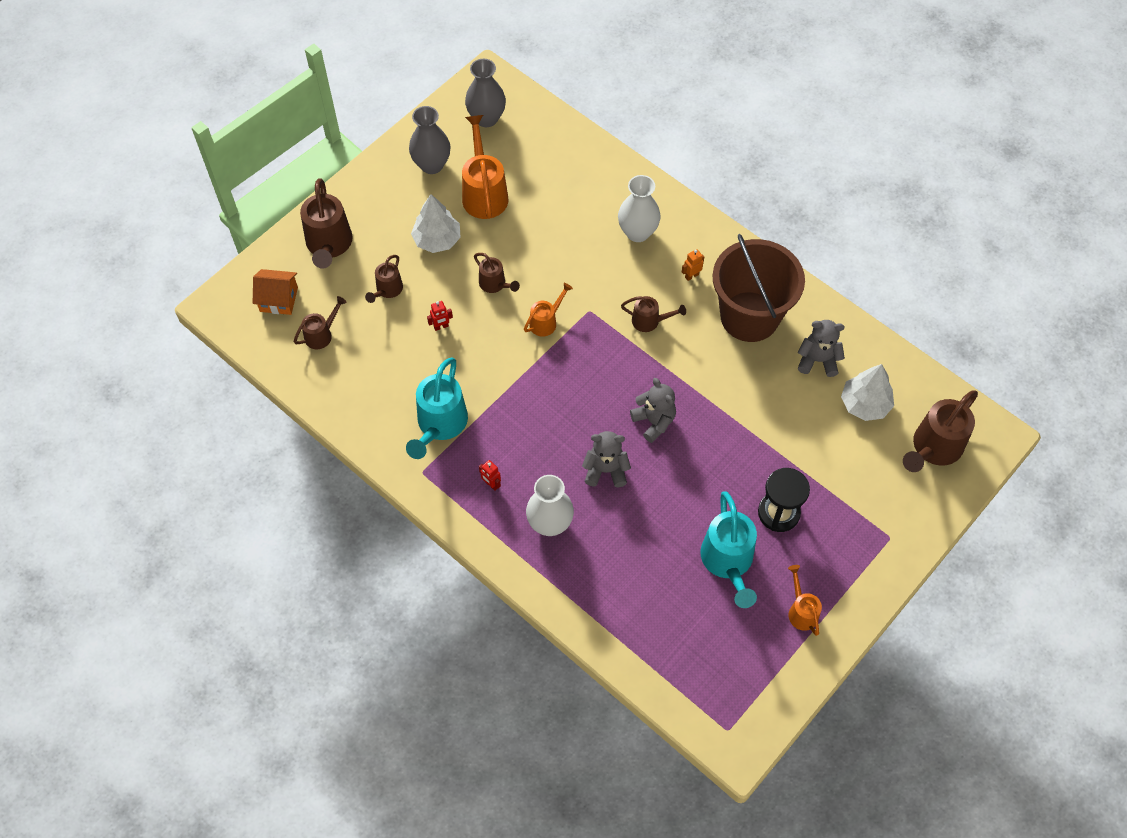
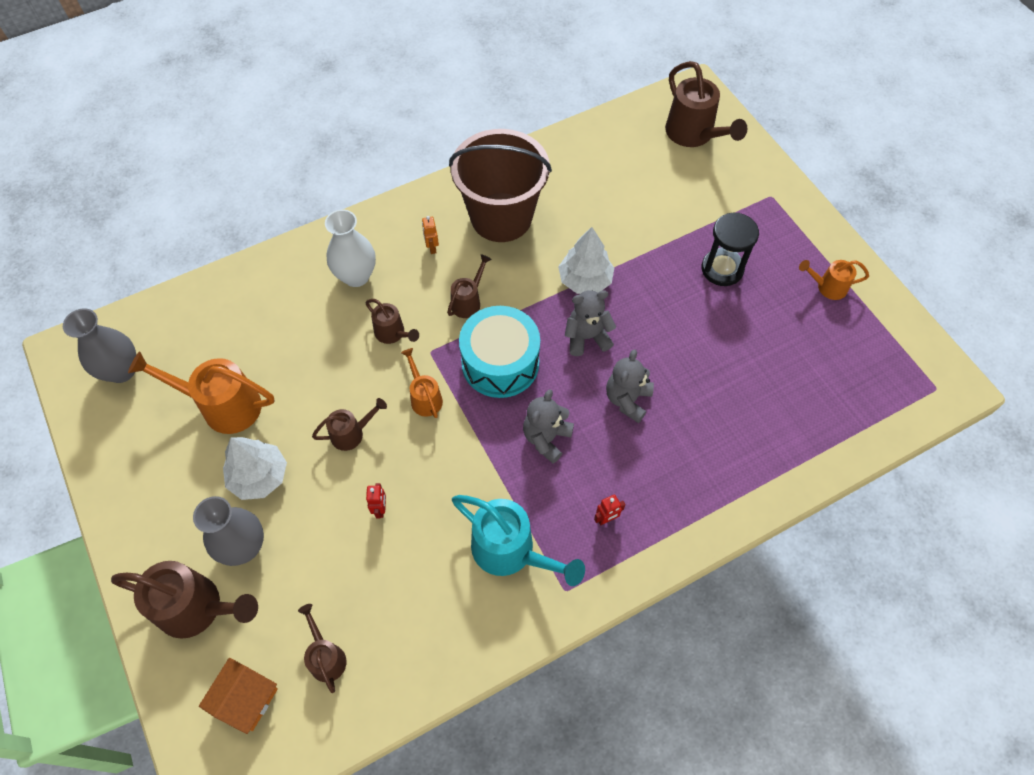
camera: 70 degrees left, 0 degrees up
brown watering can [365,255,403,303] -> brown watering can moved to [365,299,419,344]
grey vase [409,106,451,174] -> grey vase moved to [193,496,264,566]
white vase [526,475,574,536] -> none
turquoise watering can [700,491,757,608] -> none
grey teddy bear [798,320,845,377] -> grey teddy bear moved to [523,389,574,464]
white tree [841,364,894,421] -> white tree moved to [558,227,614,294]
none -> turquoise drum [459,306,540,398]

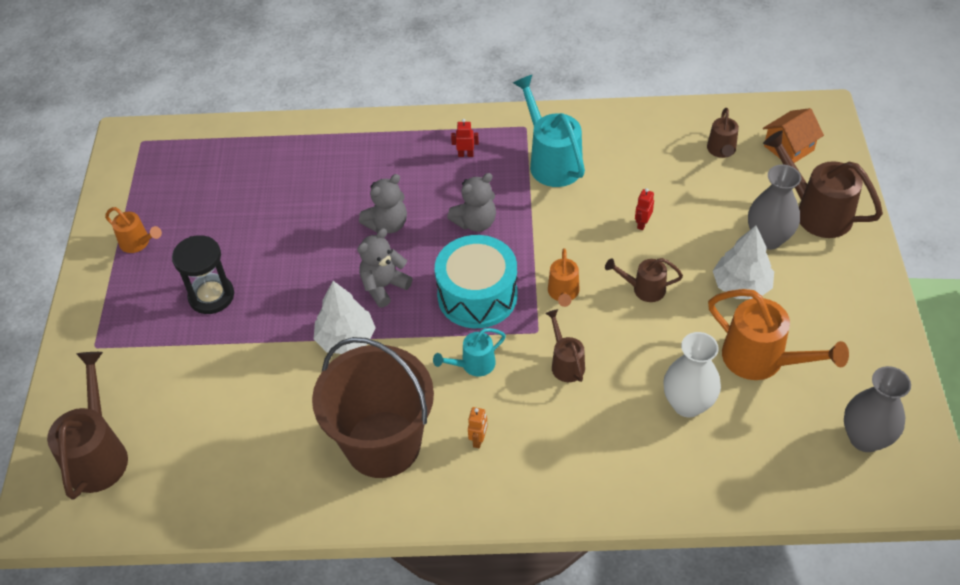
camera: 150 degrees left, 10 degrees down
white vase [325,209,376,287] -> white vase moved to [663,332,721,417]
brown watering can [447,254,492,318] -> turquoise watering can [433,328,506,376]
grey teddy bear [565,290,616,356] -> grey teddy bear turned 120 degrees clockwise [357,228,413,308]

